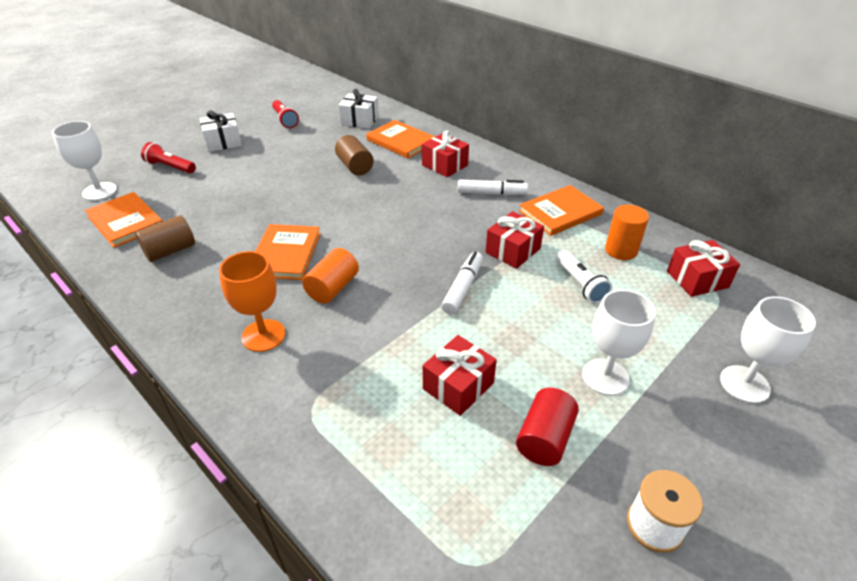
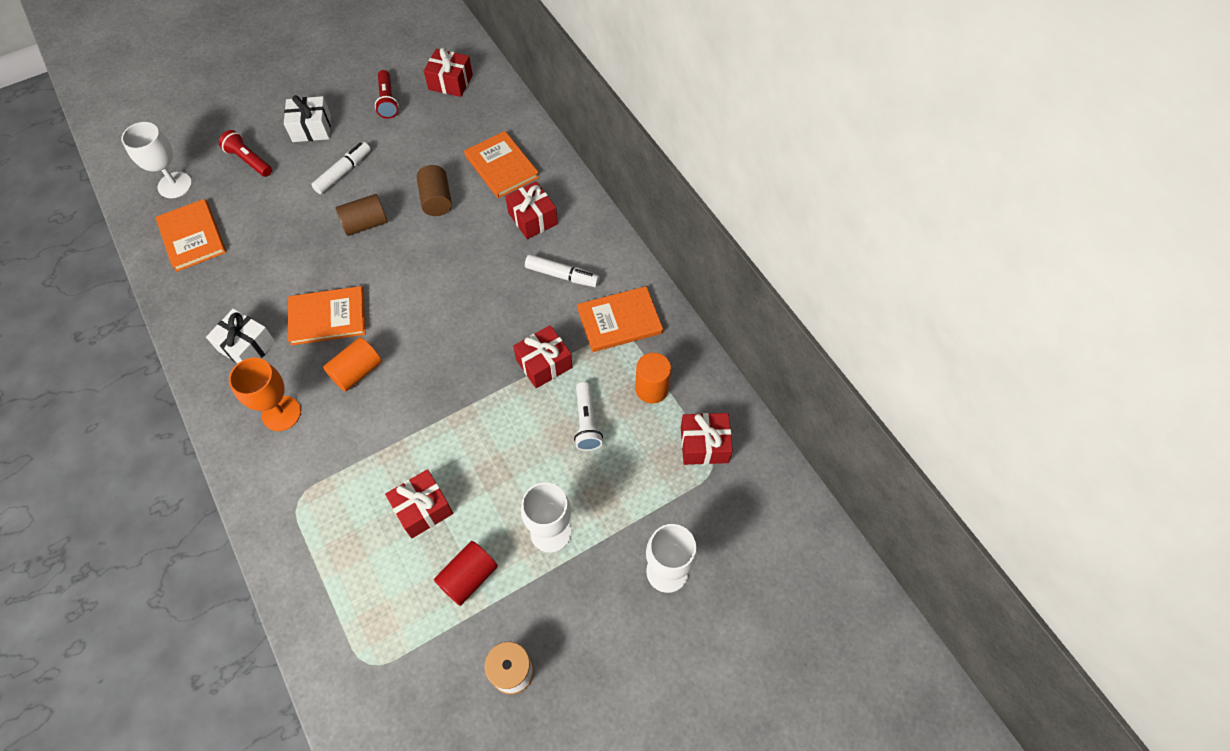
camera: 15 degrees right, 20 degrees up
brown cylinder [135,215,195,262] -> brown cylinder moved to [336,194,388,236]
orange book [255,224,321,280] -> orange book turned 60 degrees clockwise [288,286,365,345]
white gift [338,89,379,129] -> white gift moved to [206,308,276,363]
white marker [441,252,483,315] -> white marker moved to [311,142,371,194]
none -> red gift [424,47,473,97]

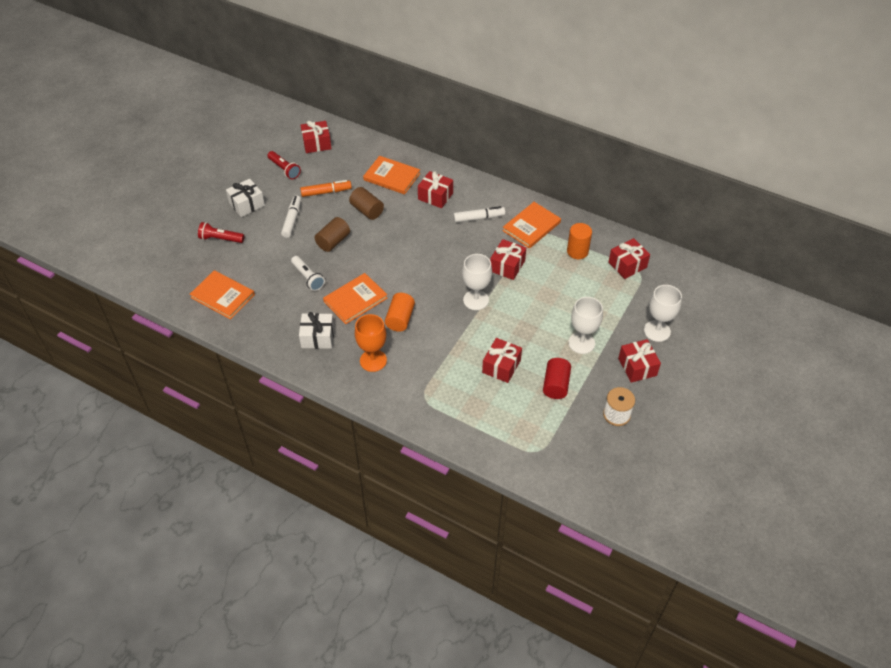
camera: 30 degrees left, 10 degrees down
white goblet [121,122,192,198] -> white goblet moved to [462,254,492,310]
white flashlight [574,382,603,451] -> white flashlight moved to [291,256,325,291]
none -> orange marker [300,180,352,197]
none -> red gift [618,339,661,383]

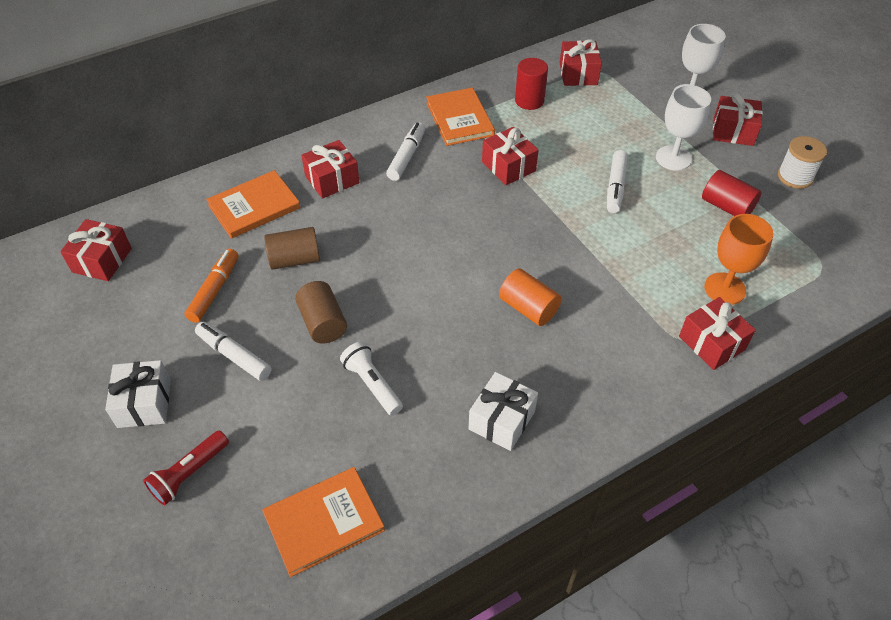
camera: 60 degrees left, 0 degrees up
red flashlight [268,151,301,179] -> none
white flashlight [291,256,325,291] -> white flashlight turned 120 degrees counterclockwise [340,341,403,416]
orange book [323,273,388,324] -> none
orange goblet [355,314,387,372] -> orange goblet moved to [704,214,773,305]
white goblet [462,254,492,310] -> none
red gift [482,338,522,383] -> red gift moved to [679,297,756,370]
orange cylinder [567,223,592,259] -> red cylinder [515,58,548,110]
none -> white marker [607,150,628,213]

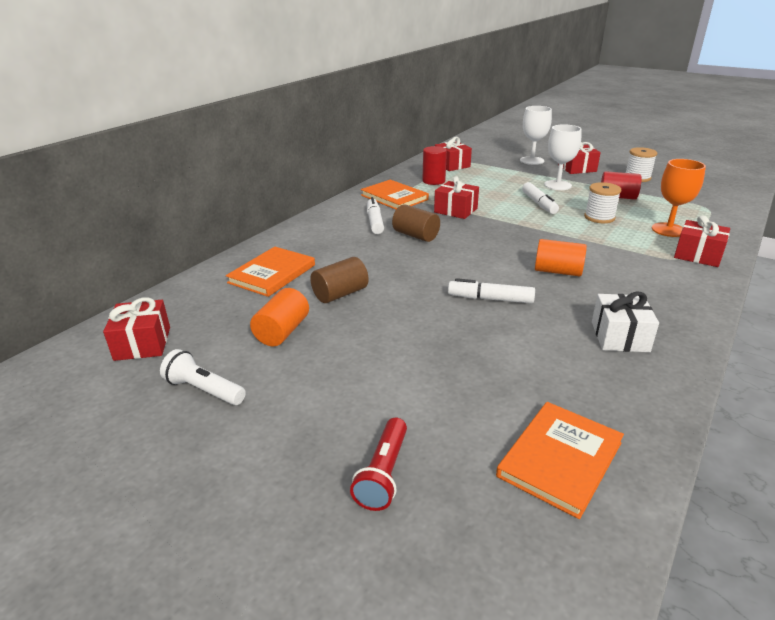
camera: 25 degrees left, 20 degrees down
white gift [105,360,171,428] -> none
orange marker [184,249,239,323] -> orange cylinder [250,288,309,346]
white marker [195,322,272,381] -> white marker moved to [448,278,535,304]
brown cylinder [295,281,347,344] -> brown cylinder moved to [392,204,440,242]
red gift [301,140,359,199] -> none
white flashlight [340,341,403,416] -> white flashlight moved to [160,349,246,405]
none -> white spool [584,182,621,223]

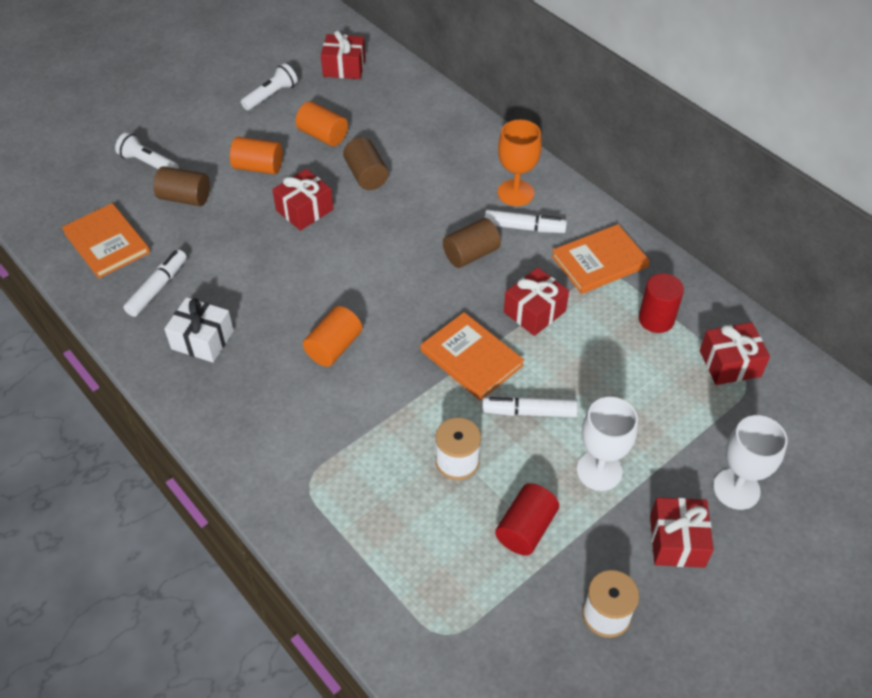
camera: 105 degrees right, 20 degrees up
orange book [226,247,315,297] -> orange book moved to [421,312,524,400]
red flashlight [350,417,407,511] -> white flashlight [115,132,179,169]
white marker [448,278,535,304] -> white marker moved to [123,249,187,317]
orange goblet [652,159,706,237] -> orange goblet moved to [498,120,542,206]
red gift [674,215,730,267] -> red gift moved to [272,169,333,231]
none -> brown cylinder [154,166,210,206]
none -> orange cylinder [230,137,283,174]

